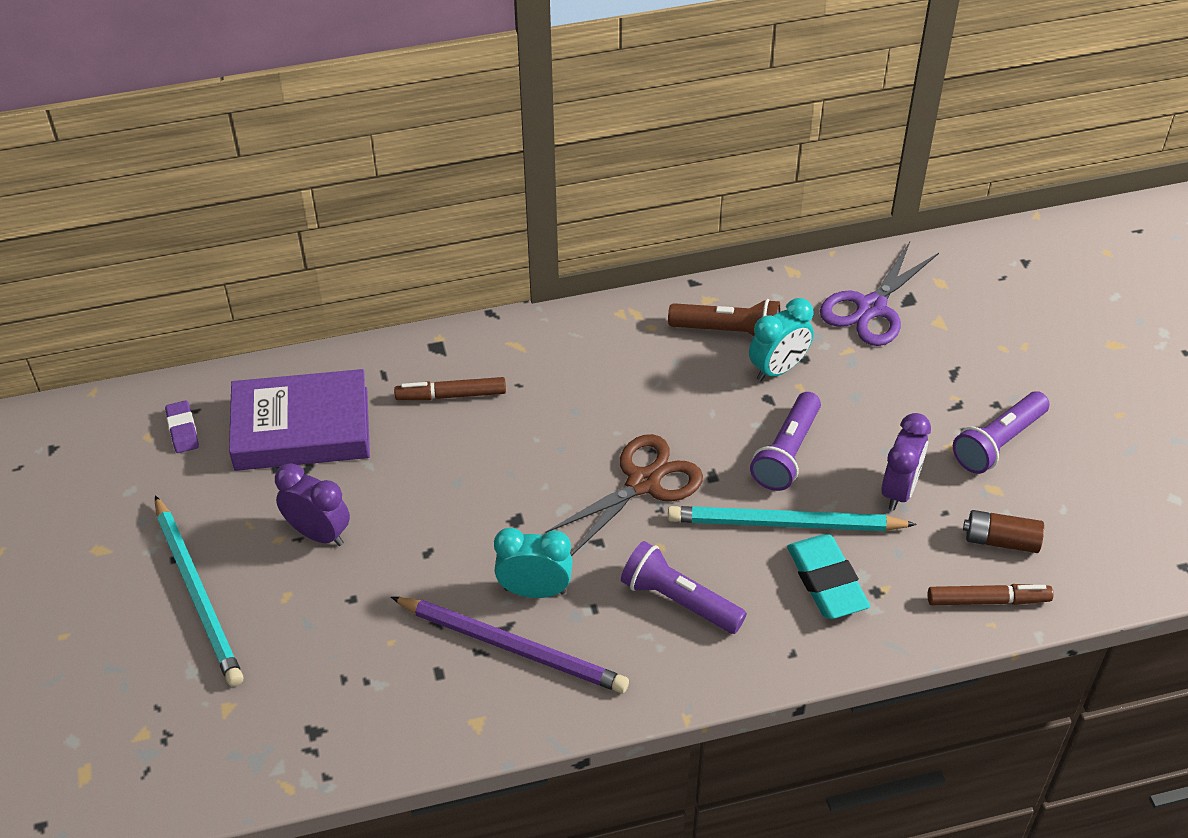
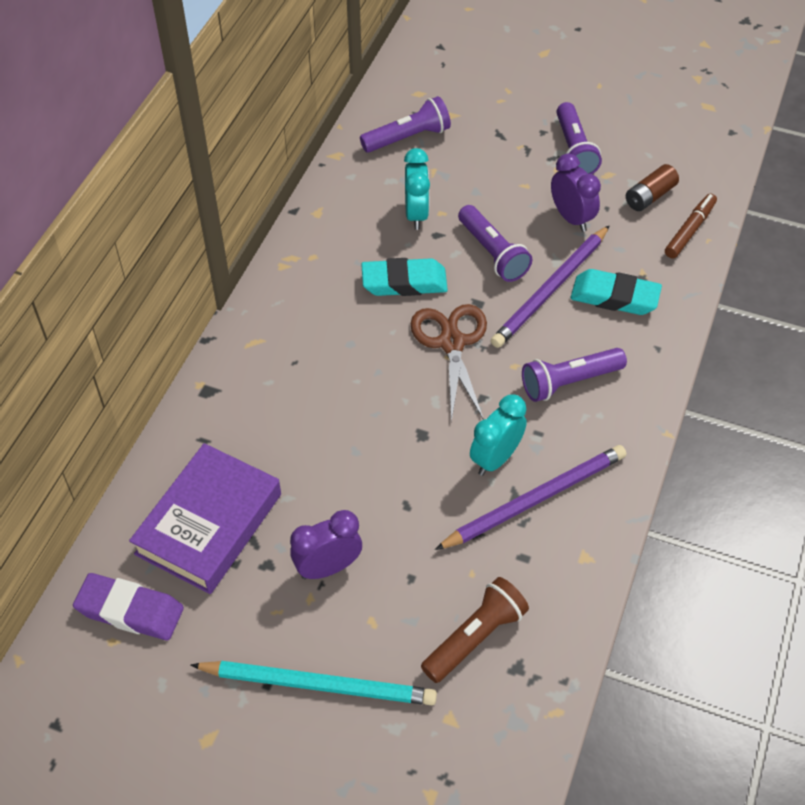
camera: 55 degrees left, 5 degrees up
purple eraser [165,400,199,453] -> purple eraser [73,573,184,640], size x1.73
brown marker [394,377,506,400] -> none
brown flashlight [668,299,780,336] -> brown flashlight moved to [421,577,529,683]
turquoise pencil [668,506,917,531] -> purple pencil [491,225,610,348]
purple scissors [820,242,939,346] -> purple flashlight [360,96,451,153]
none -> turquoise eraser [361,258,448,296]

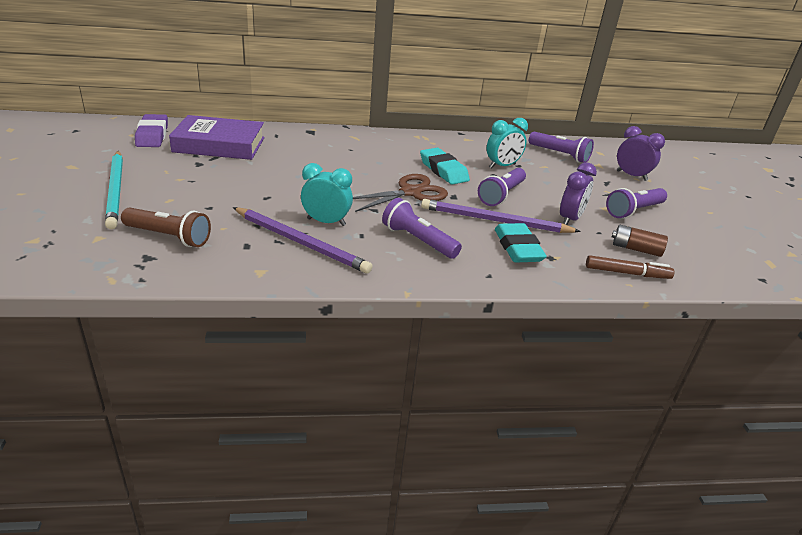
camera: 60 degrees right, 20 degrees down
purple clock [290,510,362,579] -> purple clock moved to [617,126,665,181]

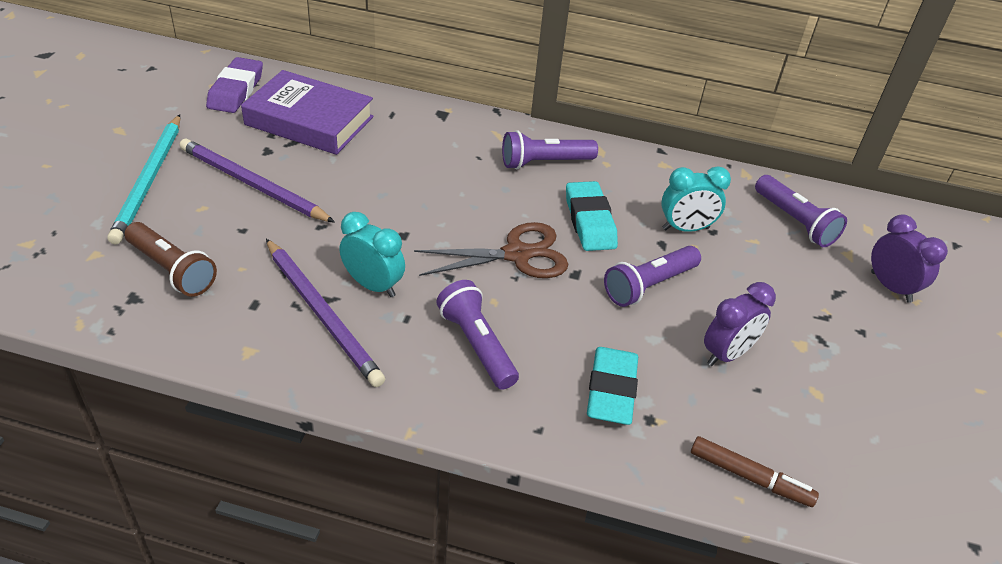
camera: 20 degrees right, 10 degrees up
purple pencil [421,199,581,233] -> purple pencil moved to [180,139,335,223]
purple flashlight [606,188,667,218] -> purple flashlight moved to [502,130,598,169]
brown battery [612,225,668,257] -> none

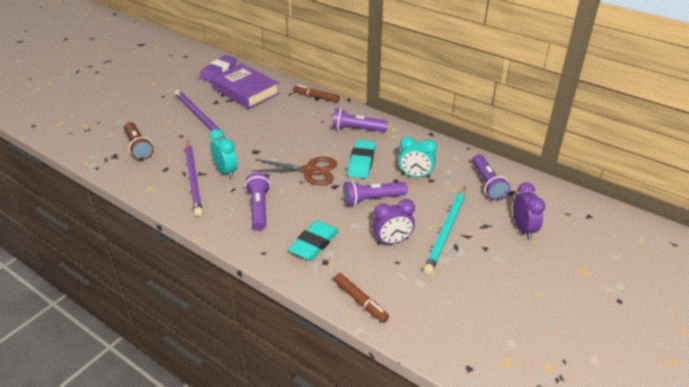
camera: 25 degrees right, 5 degrees down
turquoise pencil [107,114,180,244] -> turquoise pencil moved to [424,187,465,274]
none -> brown marker [293,85,340,102]

